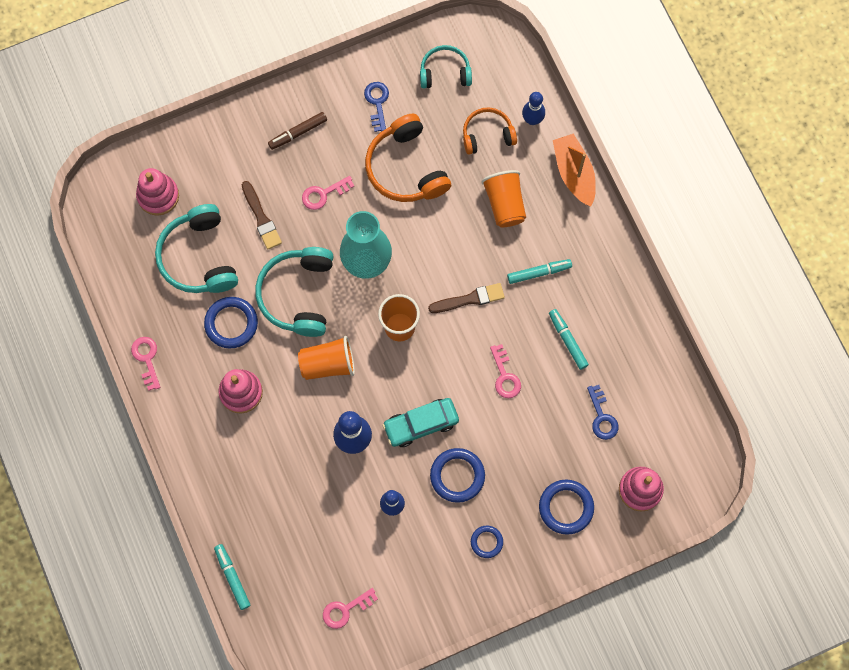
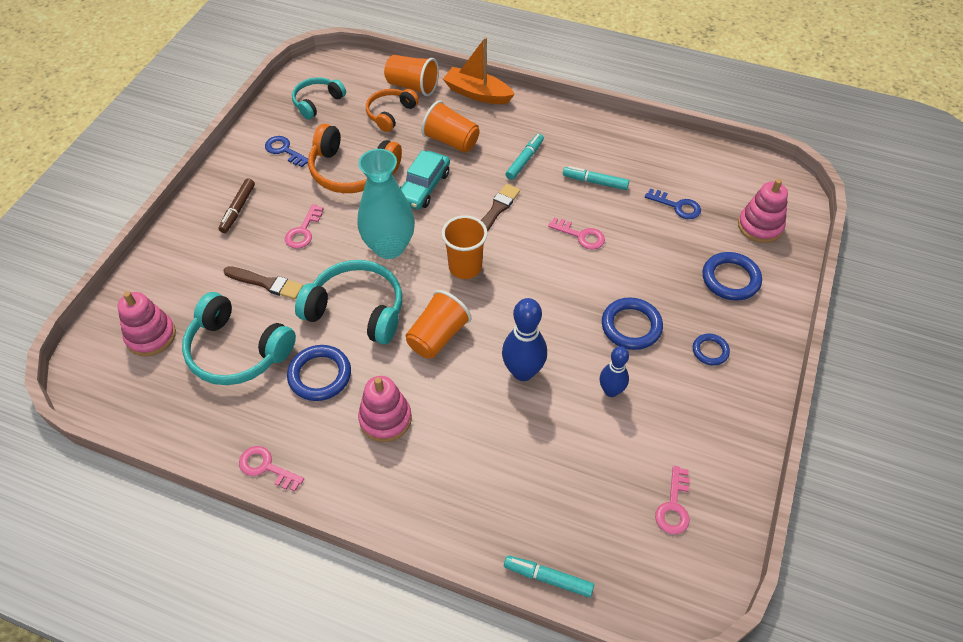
camera: 45 degrees left, 20 degrees down
turquoise headphones [255,247,333,337] -> turquoise headphones turned 150 degrees clockwise [295,260,402,345]
turquoise car [383,398,459,447] -> turquoise car moved to [400,150,450,210]
blue bowling pin [522,92,545,125] -> orange cup [384,55,439,96]

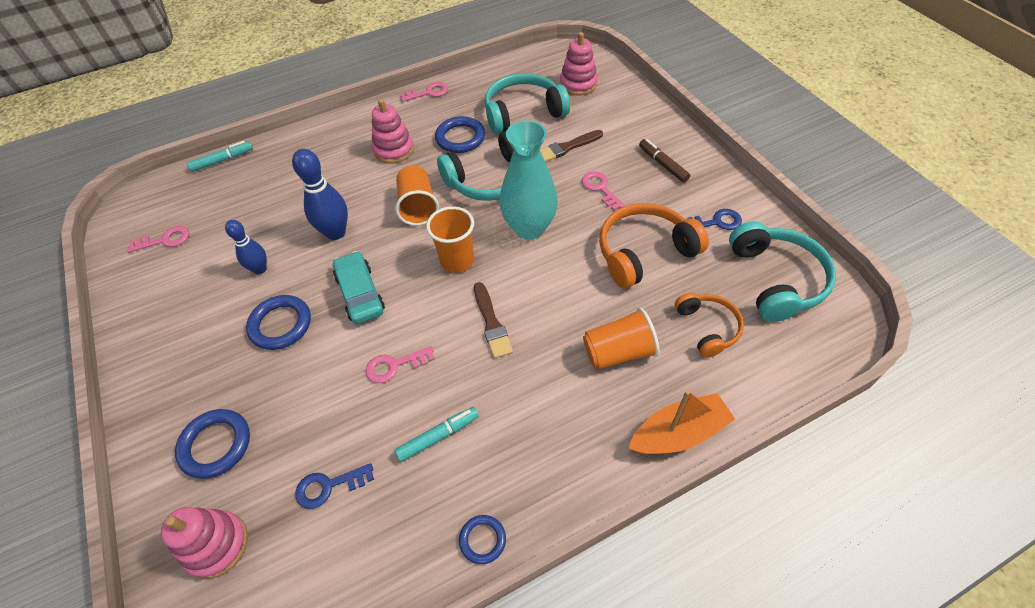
camera: 135 degrees right, 0 degrees up
turquoise headphones [292,77,346,119] -> turquoise headphones [729,221,836,322], size x1.62
orange cup [384,55,439,96] -> none
turquoise car [400,150,450,210] -> turquoise car moved to [333,251,385,324]
turquoise marker [505,134,544,180] -> none
pink key [655,466,690,534] -> pink key turned 105 degrees clockwise [127,226,189,253]
blue ring [693,333,730,365] -> blue ring moved to [459,515,506,564]

